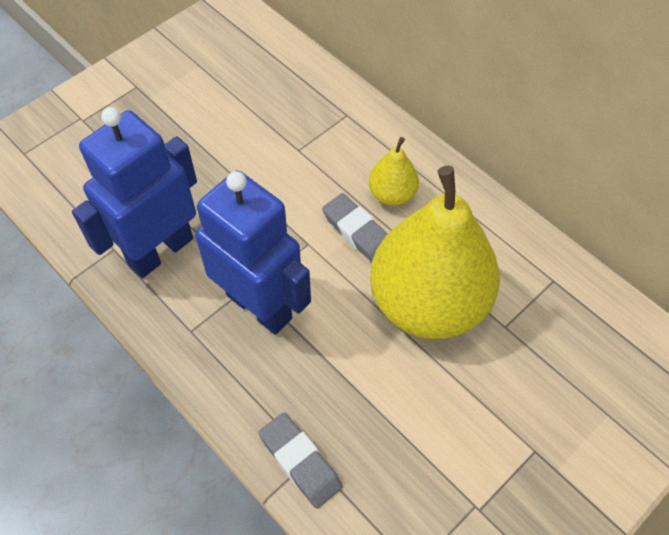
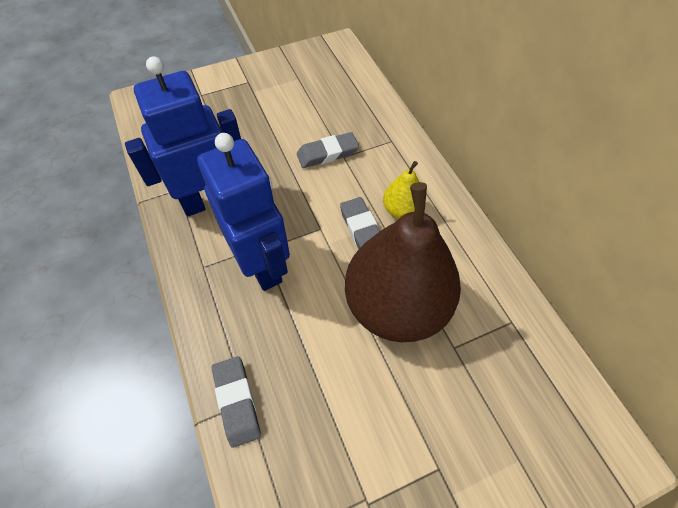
camera: 20 degrees right, 0 degrees up
yellow pear [370,166,500,339] -> brown pear [345,182,461,342]
none -> grey eraser [297,132,359,168]

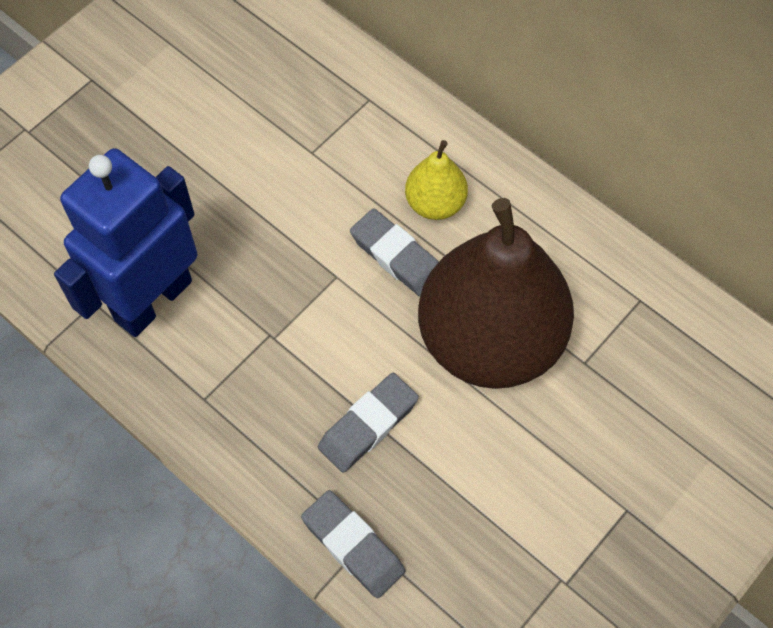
camera: 25 degrees left, 5 degrees up
blue robot [197,133,290,291] -> none
grey eraser [297,132,359,168] -> grey eraser moved to [318,373,419,472]

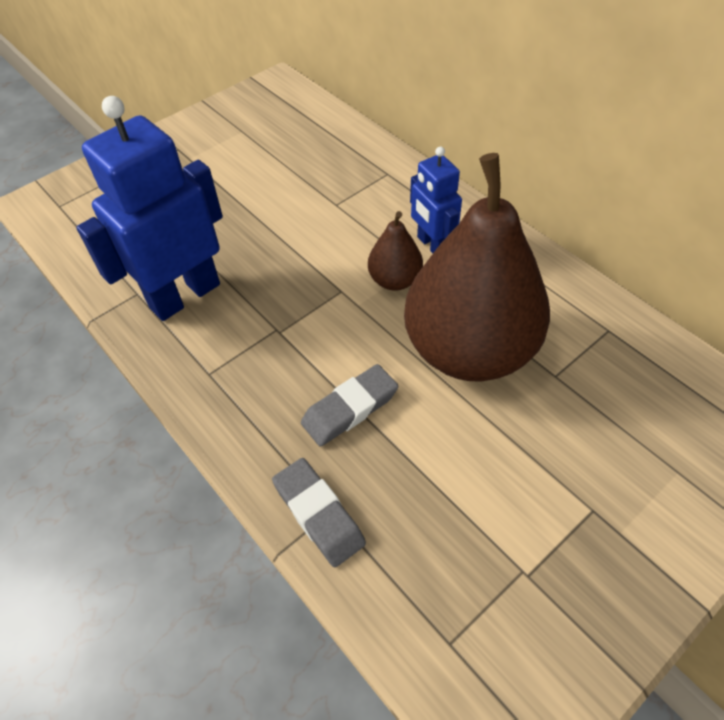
camera: 10 degrees right, 10 degrees down
grey eraser [350,208,438,297] -> brown pear [368,211,423,291]
yellow pear [405,140,468,220] -> blue robot [410,147,462,253]

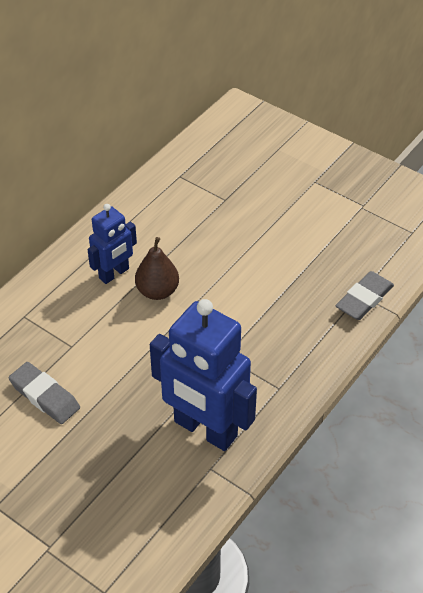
camera: 105 degrees left, 5 degrees down
grey eraser [301,364,398,447] -> grey eraser moved to [8,362,80,424]
brown pear [404,153,550,381] -> none

